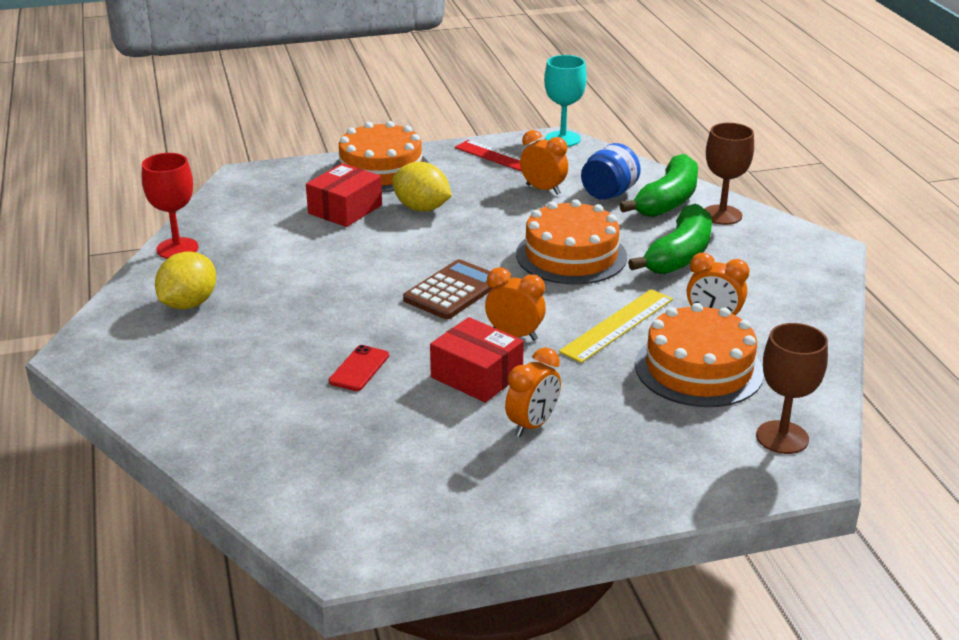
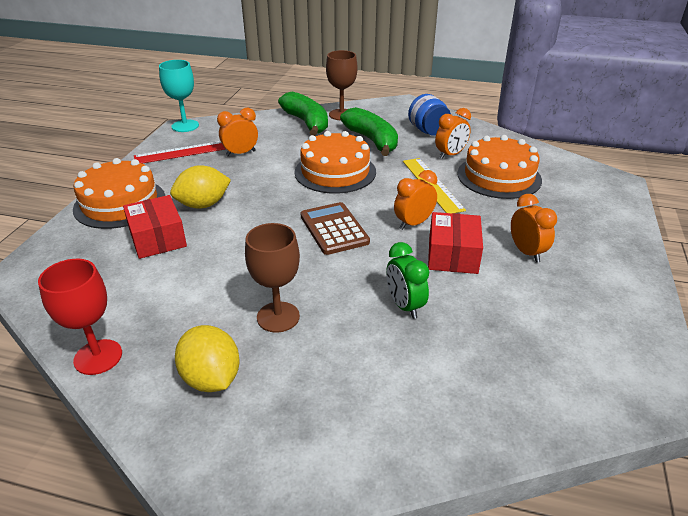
camera: 60 degrees left, 5 degrees up
red phone [329,345,389,391] -> green clock [386,242,429,319]
red box [430,317,524,403] -> red box turned 60 degrees counterclockwise [428,212,483,274]
blue jar [581,143,641,200] -> blue jar moved to [408,94,451,136]
brown goblet [756,323,828,454] -> brown goblet moved to [245,223,300,333]

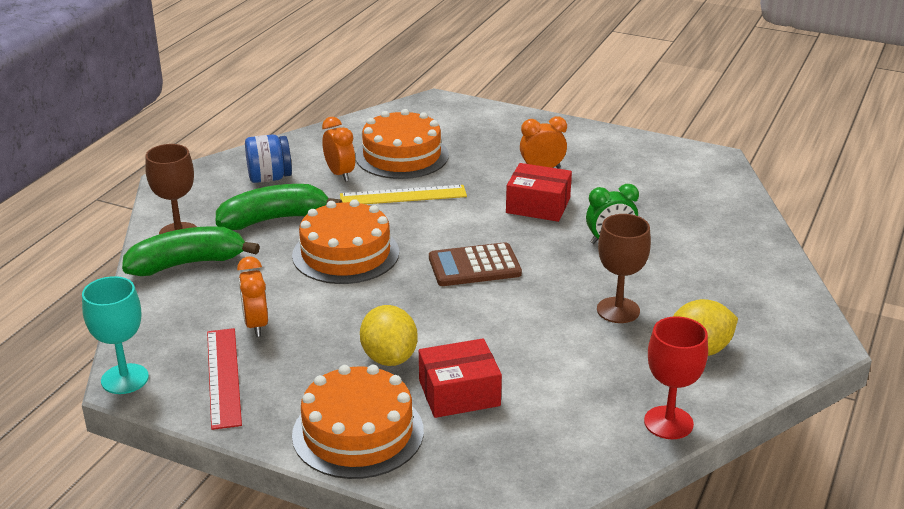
camera: 80 degrees left, 5 degrees down
orange clock [394,170,437,230] -> none

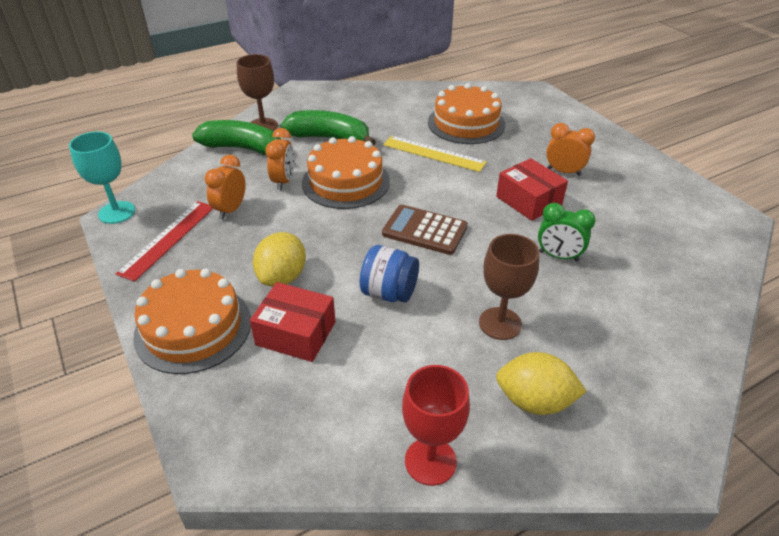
camera: 35 degrees right, 10 degrees up
blue jar [245,134,292,183] -> blue jar moved to [359,245,419,303]
orange clock [322,117,355,182] -> orange clock moved to [266,128,294,190]

